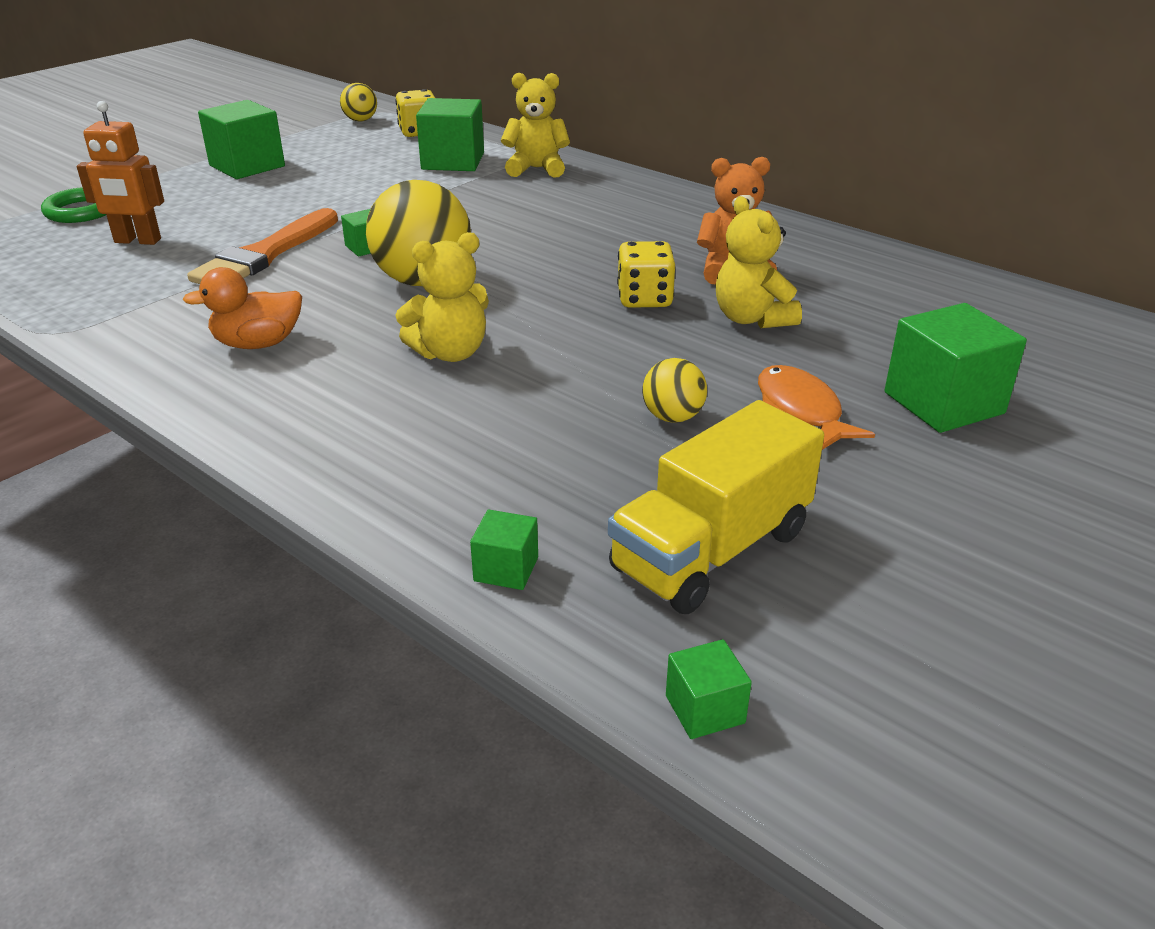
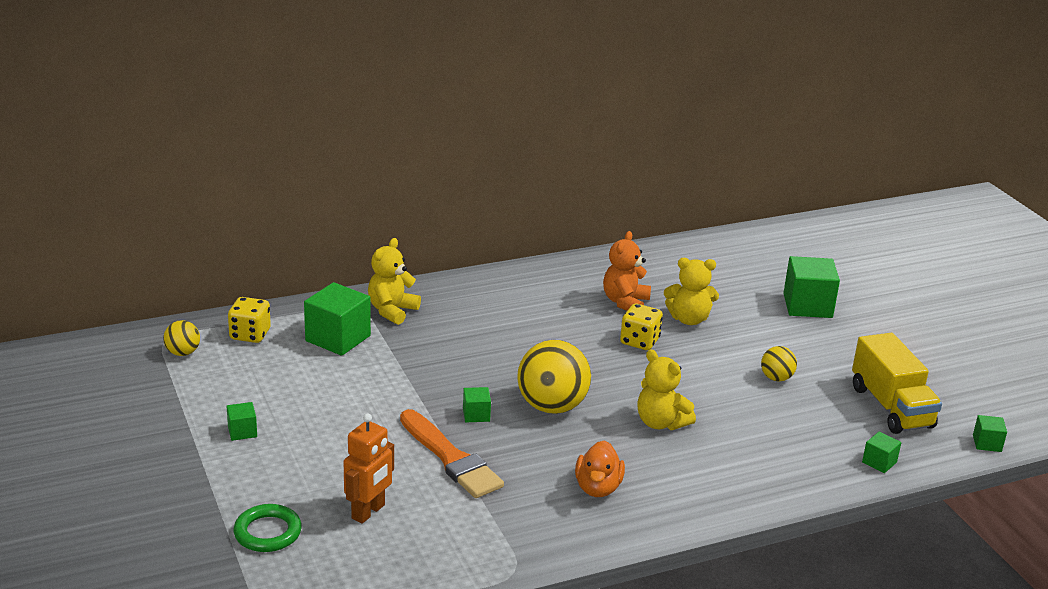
camera: 65 degrees left, 5 degrees down
green cube [198,100,285,179] -> green cube [227,402,257,441], size x0.50
yellow teddy bear [395,232,489,362] -> yellow teddy bear turned 135 degrees clockwise [637,349,696,430]
orange fish [758,365,875,450] -> none

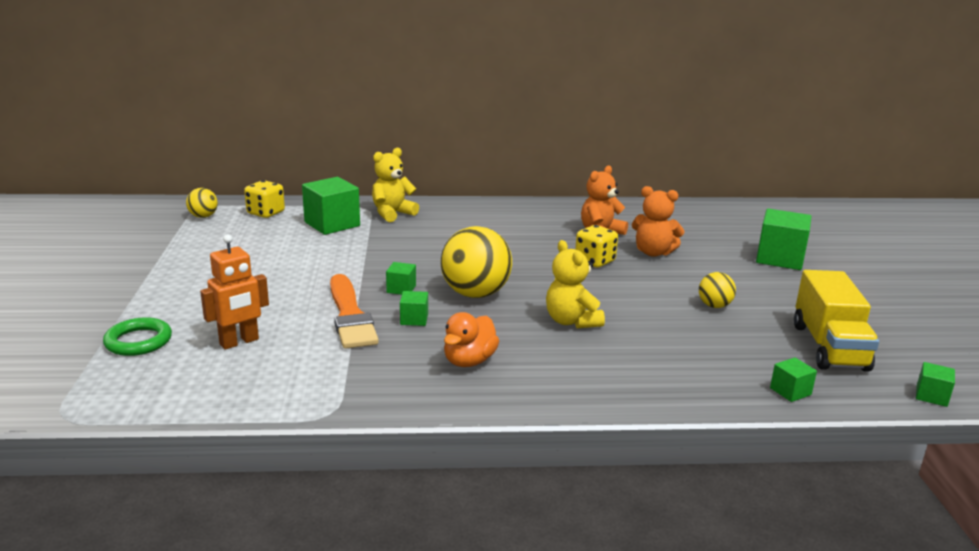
camera: 20 degrees right, 5 degrees down
green cube [227,402,257,441] -> green cube moved to [400,291,428,326]
yellow teddy bear [664,258,719,325] -> orange teddy bear [632,186,685,257]

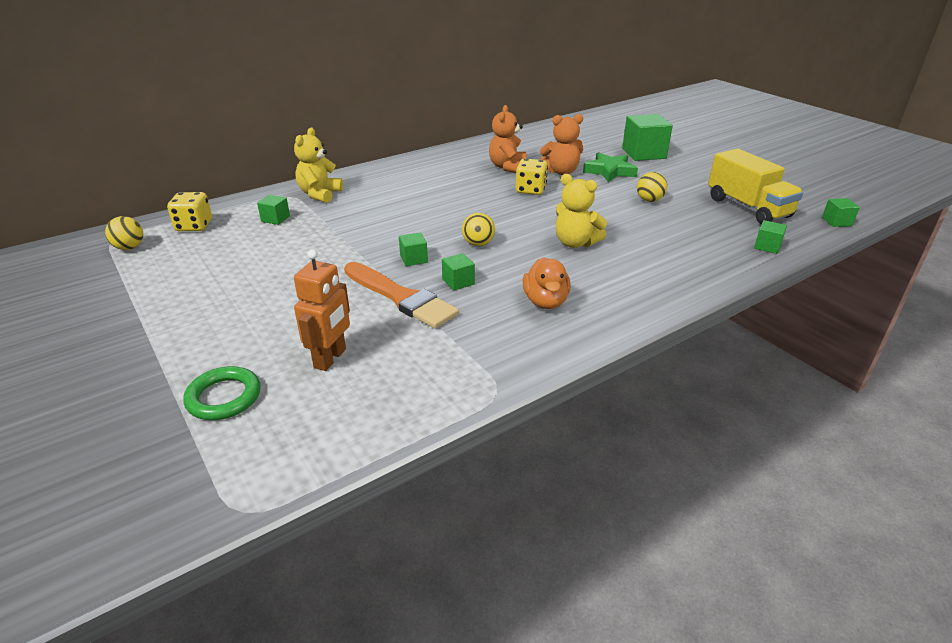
camera: 30 degrees left, 10 degrees up
green cube [302,177,360,235] -> green cube [257,195,290,225], size x0.50
yellow ball [441,226,512,298] -> yellow ball [462,213,495,246], size x0.50
none -> green star [583,152,638,183]

